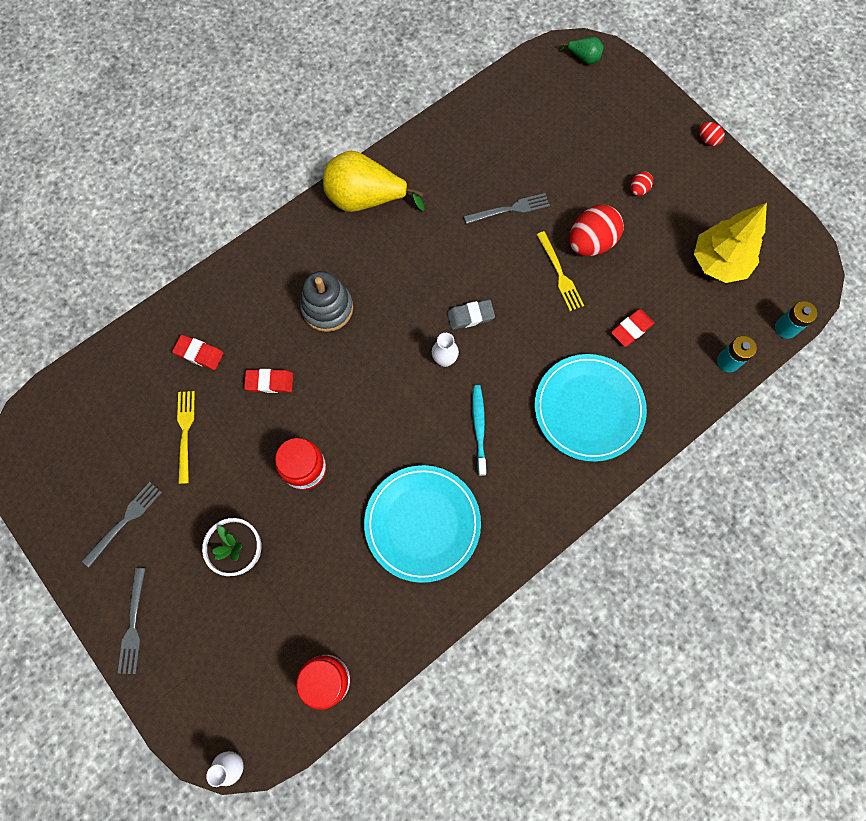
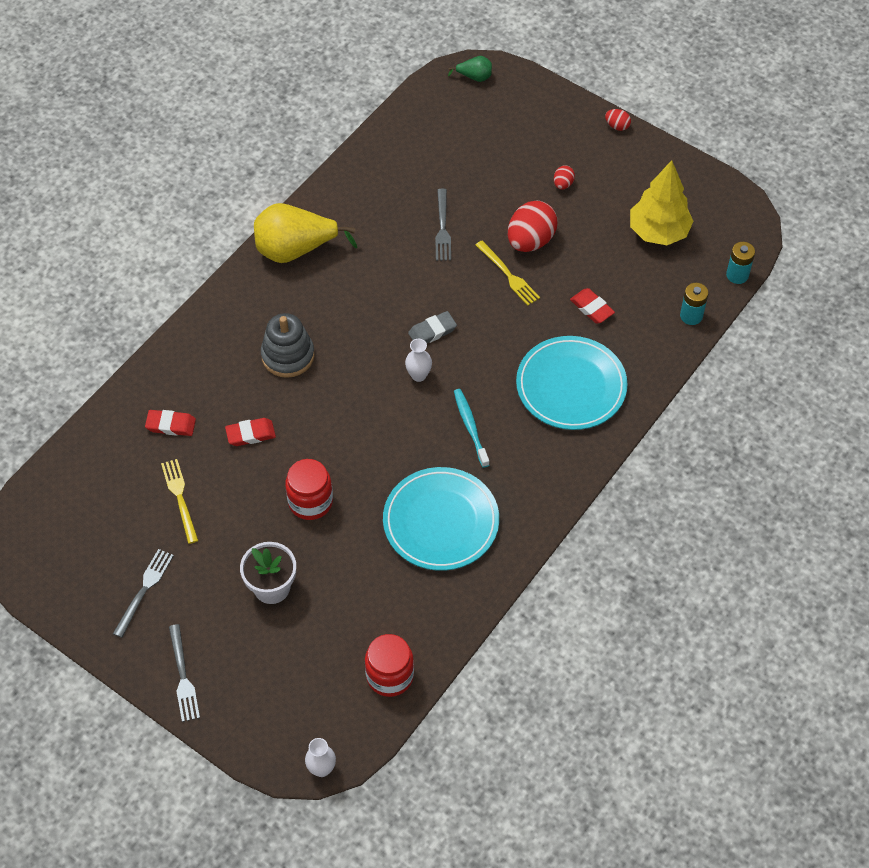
camera: 15 degrees left, 15 degrees down
grey fork [464,193,550,224] -> grey fork turned 120 degrees clockwise [435,189,451,261]
red eraser [611,309,654,347] -> red eraser turned 75 degrees counterclockwise [570,288,615,323]

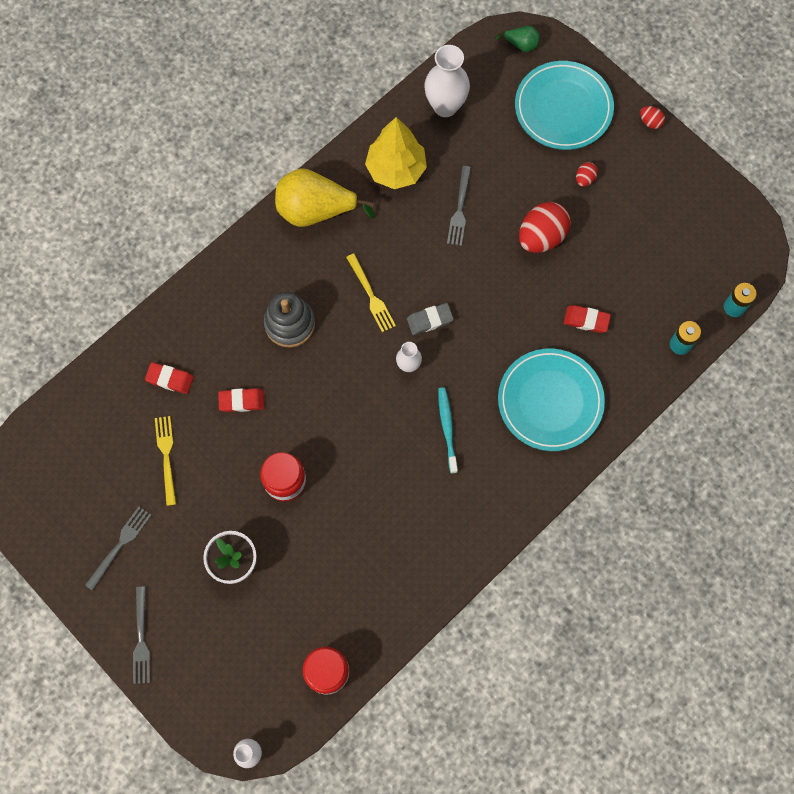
camera: 10 degrees right, 15 degrees up
turquoise plate [383,467,499,571] -> turquoise plate moved to [515,61,614,150]
yellow fork [475,241,540,306] -> yellow fork moved to [346,253,396,332]
red eraser [570,288,615,323] -> red eraser turned 45 degrees counterclockwise [564,305,611,333]
yellow tree [630,160,693,245] -> yellow tree moved to [365,117,427,189]
none -> white vase [424,45,470,117]

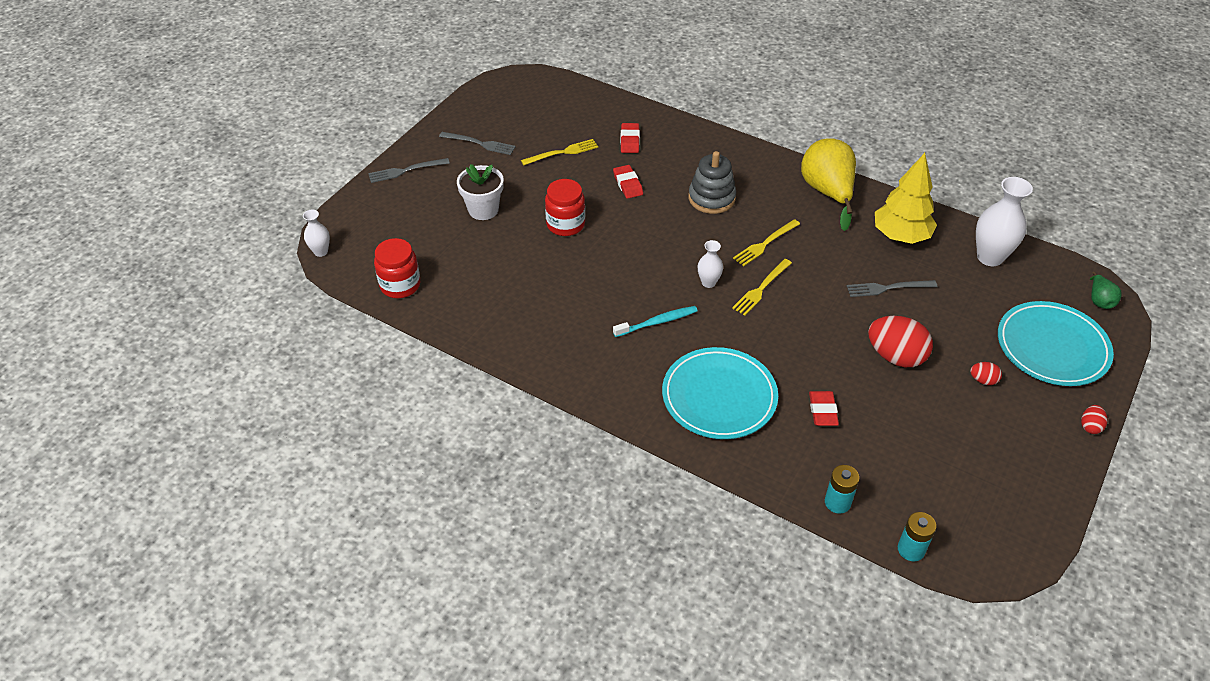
camera: 75 degrees right, 25 degrees down
grey eraser [407,303,454,335] -> yellow fork [732,259,792,315]

